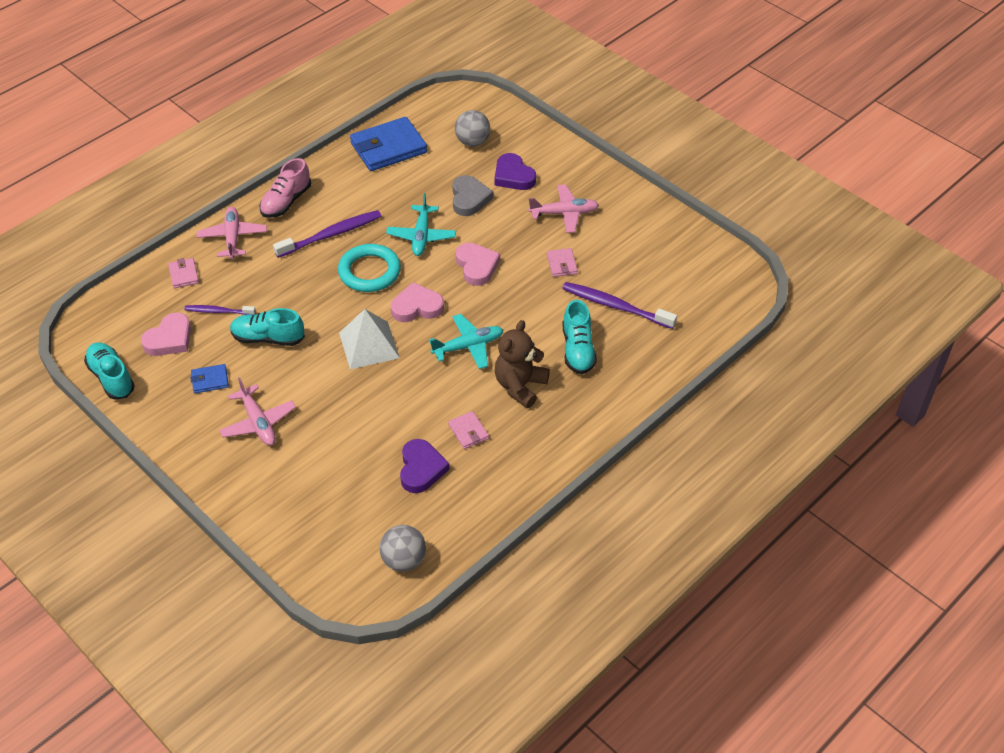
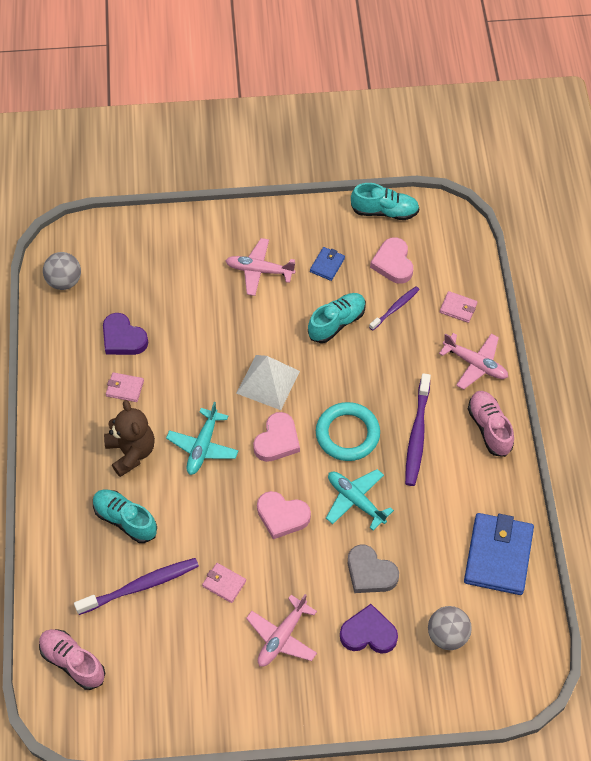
camera: 130 degrees right, 10 degrees up
none -> pink shoe [39,629,105,690]

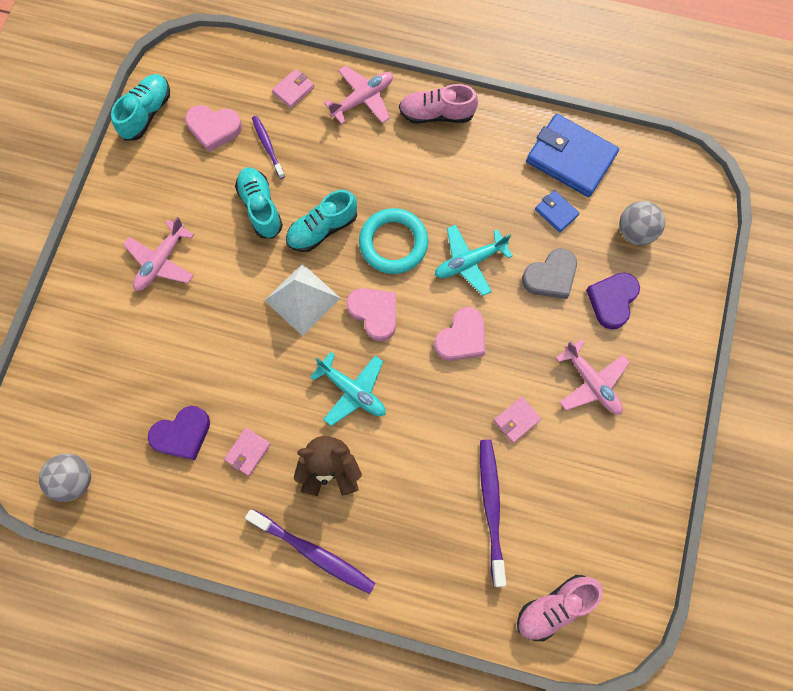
camera: 70 degrees left, 15 degrees up
turquoise shoe [93,489,157,543] -> turquoise shoe moved to [286,190,357,252]
blue wallet [310,247,345,281] -> blue wallet moved to [535,190,580,232]
purple toothbrush [405,373,431,486] -> purple toothbrush moved to [245,509,376,594]

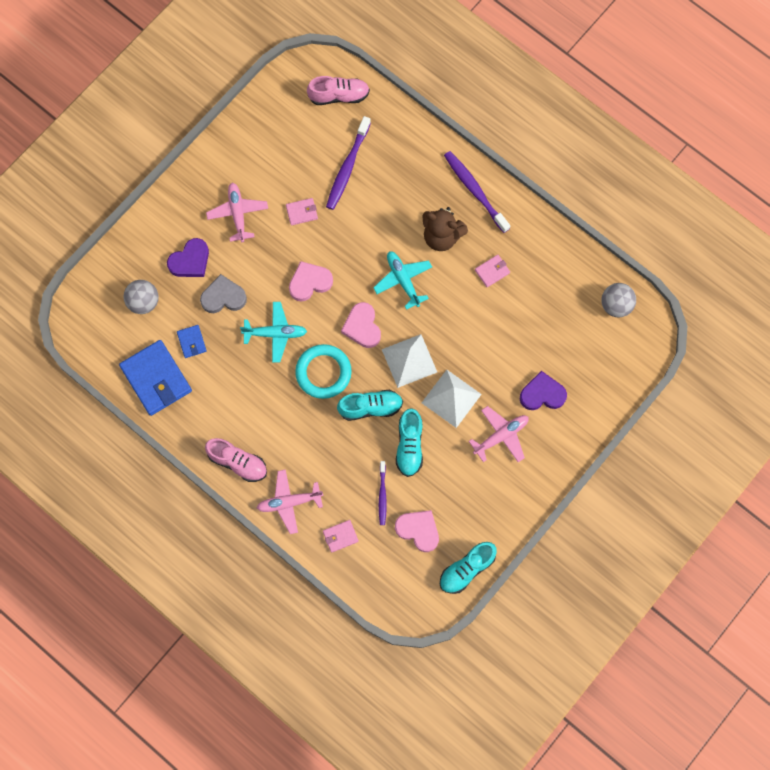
camera: 155 degrees left, 0 degrees up
purple heart [148,406,210,460] -> purple heart moved to [520,371,567,410]
none -> white pyramid [422,370,482,428]

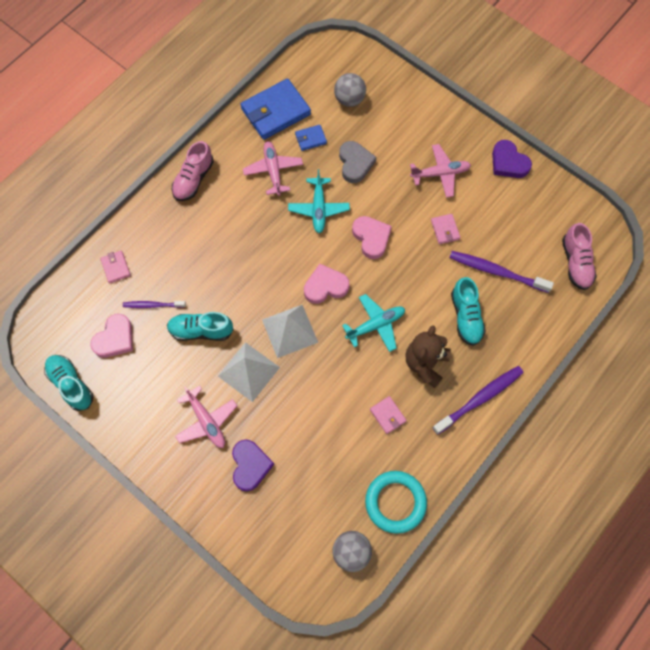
camera: 90 degrees right, 5 degrees down
purple heart [167,238,209,277] -> purple heart moved to [492,140,532,178]
pink plane [257,469,323,534] -> pink plane moved to [243,141,303,196]
turquoise ring [295,344,352,399] -> turquoise ring moved to [365,471,427,534]
turquoise shoe [337,390,403,421] -> turquoise shoe moved to [451,277,486,346]

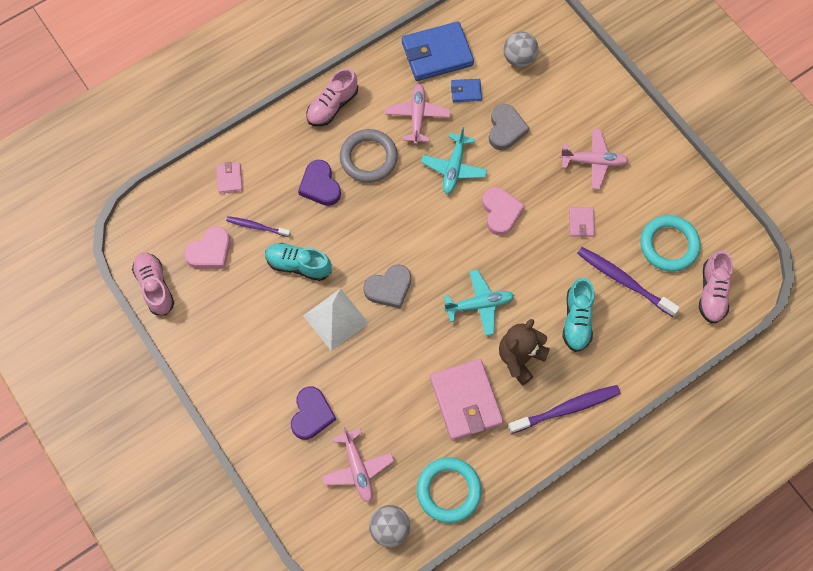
camera: 15 degrees right, 0 degrees up
turquoise shoe [45,355,93,411] -> pink shoe [132,252,174,315]
pink plane [175,386,237,448] -> pink plane moved to [322,427,394,503]
white pyramid [262,305,318,358] -> grey heart [363,264,411,308]
pink heart [304,264,350,304] -> none
pink wallet [370,396,407,434] -> pink wallet [430,359,503,440], size x2.13
purple heart [492,140,532,178] -> purple heart moved to [298,160,341,206]
none -> grey ring [340,129,398,183]
none -> turquoise ring [640,215,701,272]

